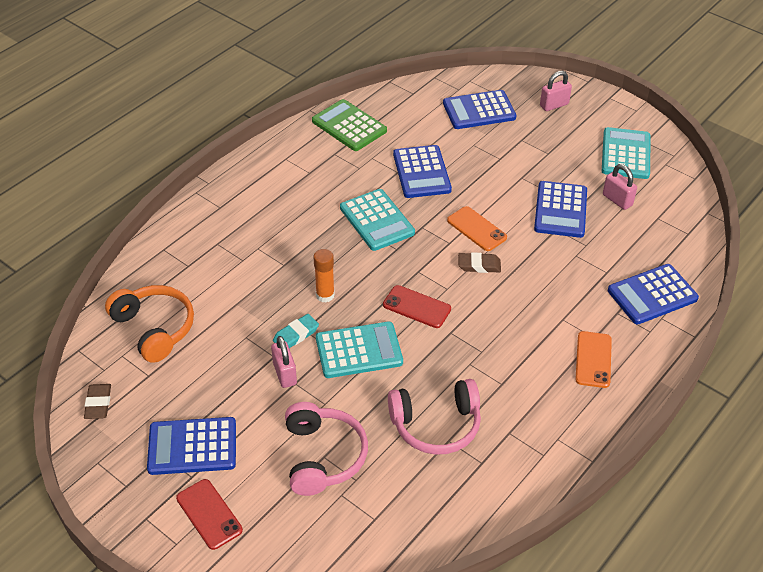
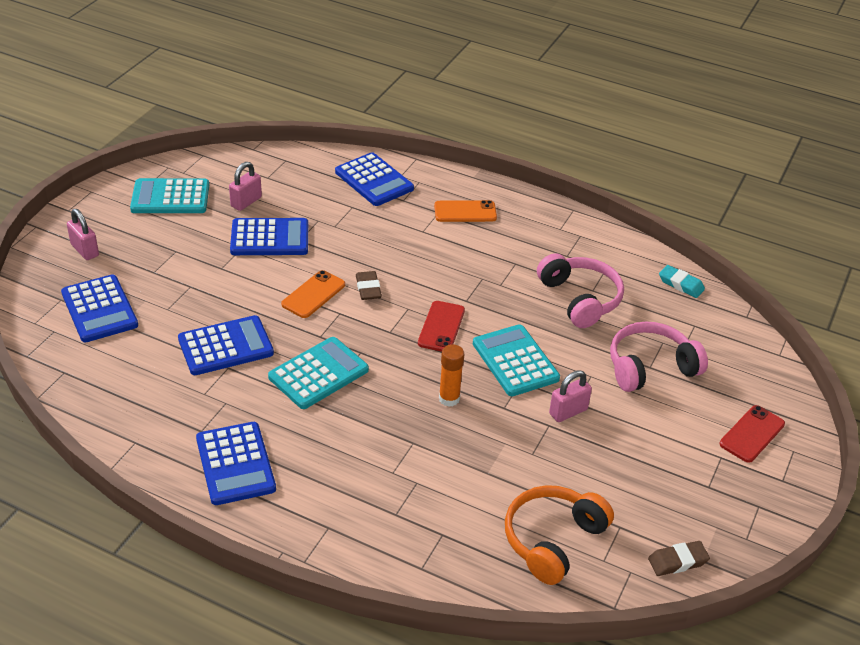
camera: 105 degrees left, 5 degrees down
blue calculator [147,417,236,475] -> blue calculator moved to [196,422,276,505]
turquoise eraser [273,314,319,348] -> turquoise eraser moved to [659,265,705,298]
green calculator [312,99,387,151] -> none

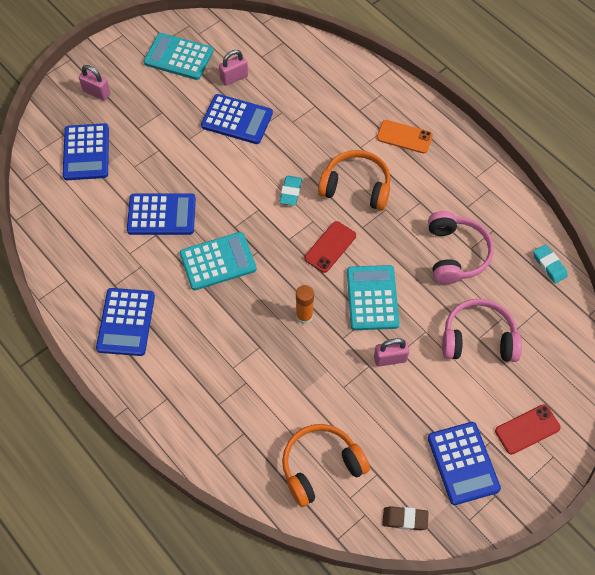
camera: 25 degrees right, 20 degrees up
pink padlock [67,209,99,260] -> pink padlock turned 45 degrees counterclockwise [79,65,110,100]
orange phone [281,270,345,318] -> none
blue calculator [335,152,414,206] -> blue calculator moved to [428,422,501,505]
brown eraser [356,271,382,300] -> turquoise eraser [279,176,302,206]
none -> orange headphones [318,150,391,211]

